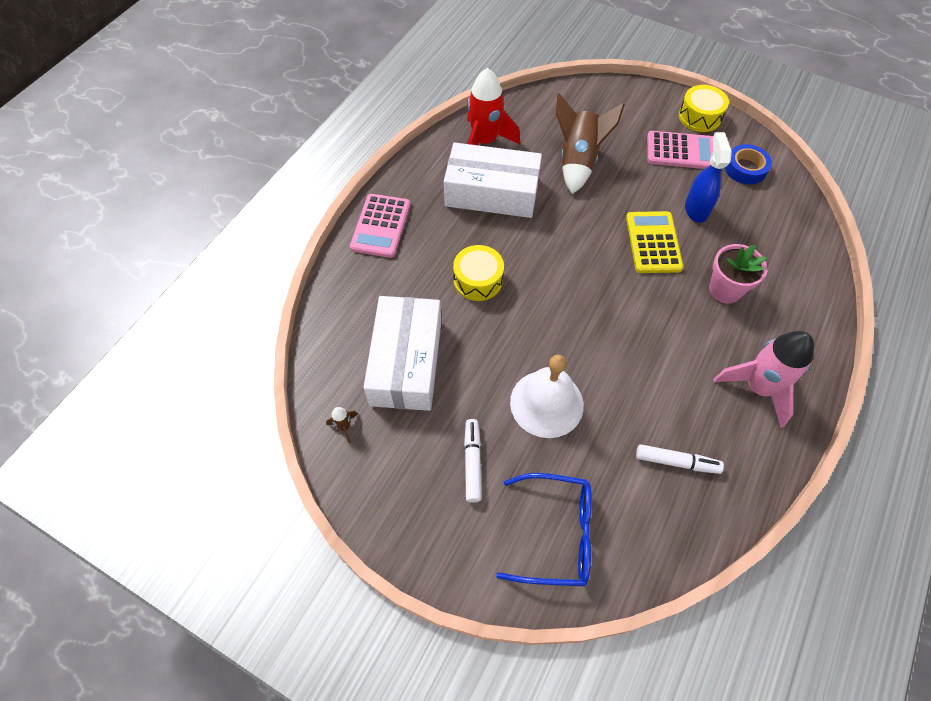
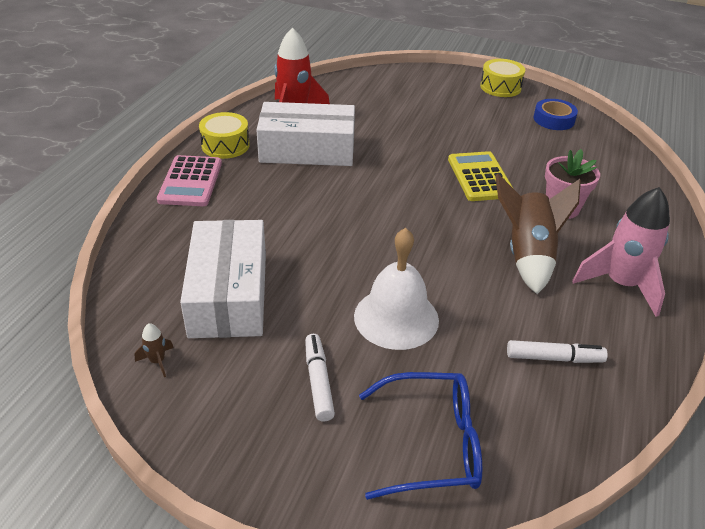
camera: 10 degrees left, 20 degrees down
yellow drum [453,245,504,301] -> yellow drum moved to [199,112,250,159]
brown rocket [556,93,625,194] -> brown rocket moved to [495,174,581,294]
pink calculator [647,131,713,169] -> none
blue spray bottle [685,132,732,223] -> none

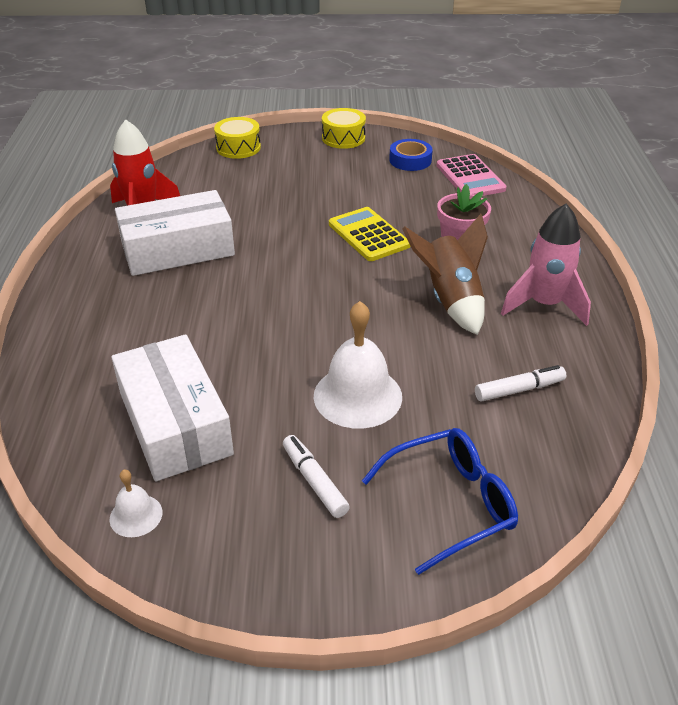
camera: 20 degrees left, 0 degrees up
brown rocket [134,323,174,377] -> white bell [110,470,163,537]
pink calculator [157,155,222,206] -> pink calculator moved to [436,154,507,196]
yellow drum [199,112,250,159] -> yellow drum moved to [214,117,261,159]

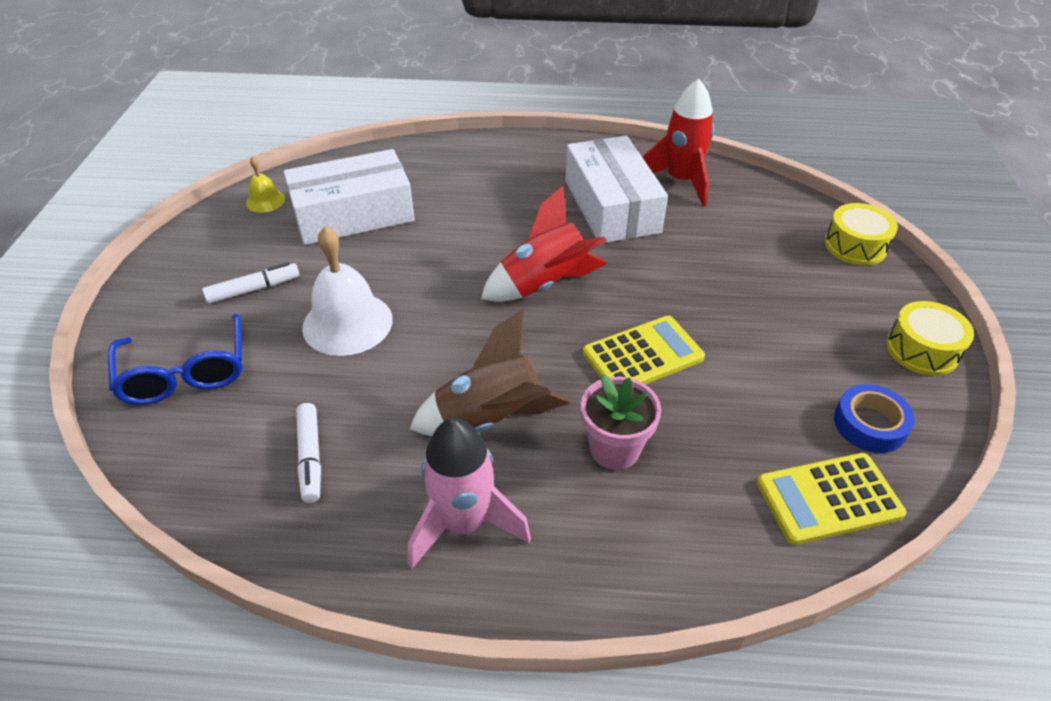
camera: 95 degrees right, 5 degrees up
white bell [110,470,163,537] -> yellow bell [246,156,285,213]
pink calculator [436,154,507,196] -> yellow calculator [757,453,906,545]
none -> red rocket [481,186,608,302]

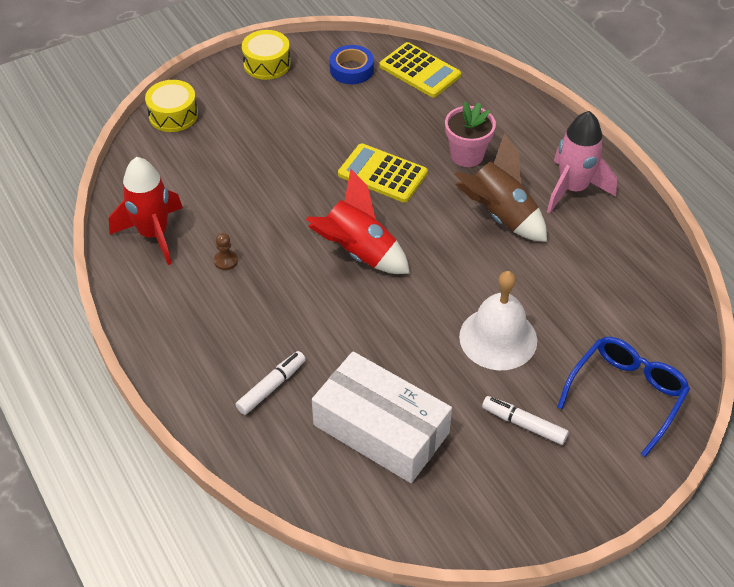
camera: 125 degrees left, 5 degrees up
yellow bell [246,156,285,213] -> none
white marker [296,403,321,503] -> white marker moved to [235,351,306,415]
white box [565,136,668,243] -> brown pawn [214,233,238,270]

